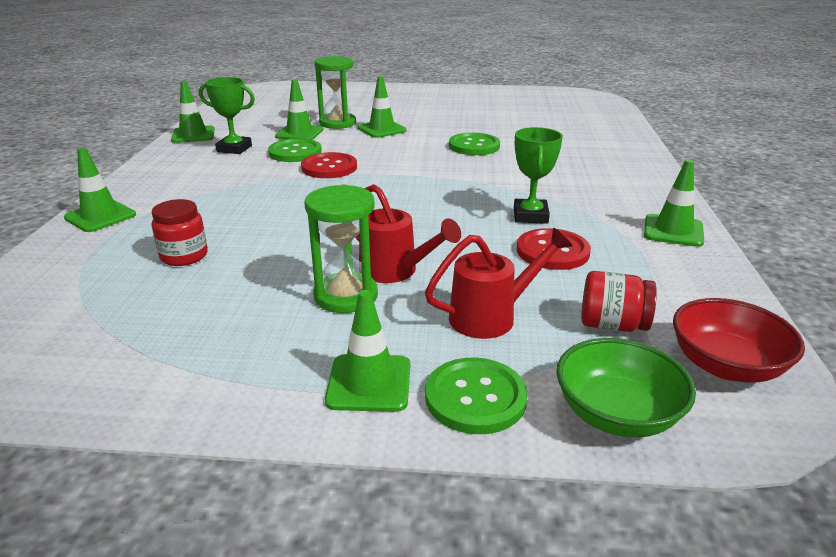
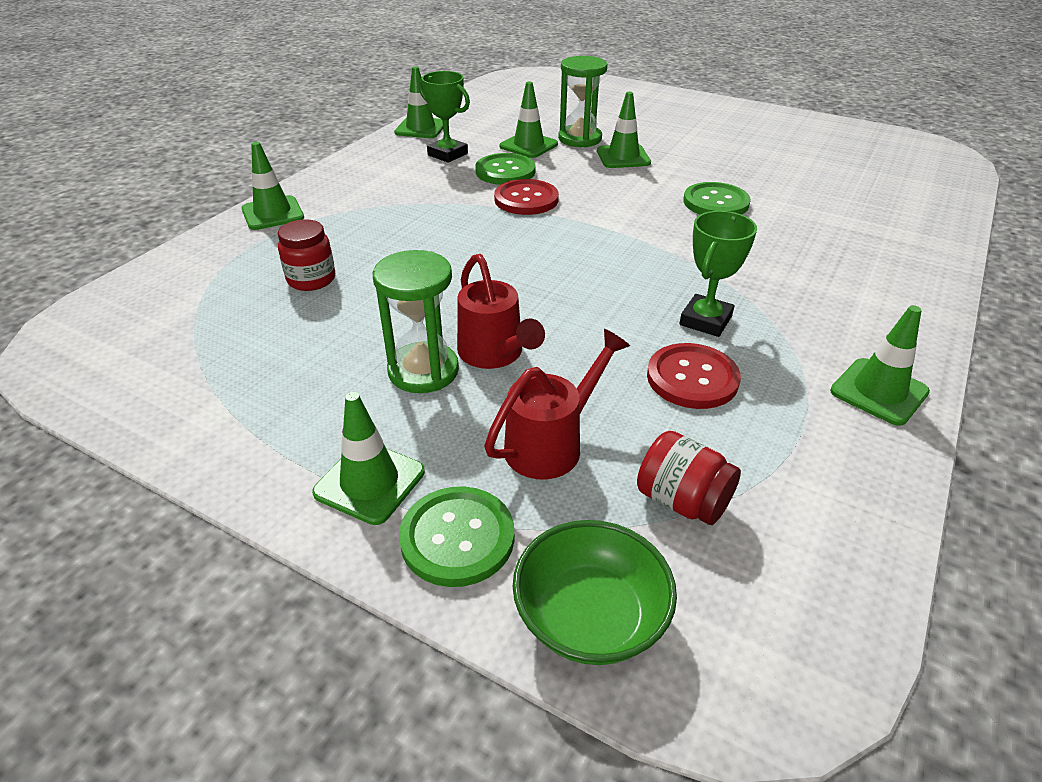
camera: 25 degrees right, 10 degrees up
red watering can [425,228,573,339] -> red watering can turned 45 degrees counterclockwise [484,329,630,479]
red bowl [673,298,805,382] -> none

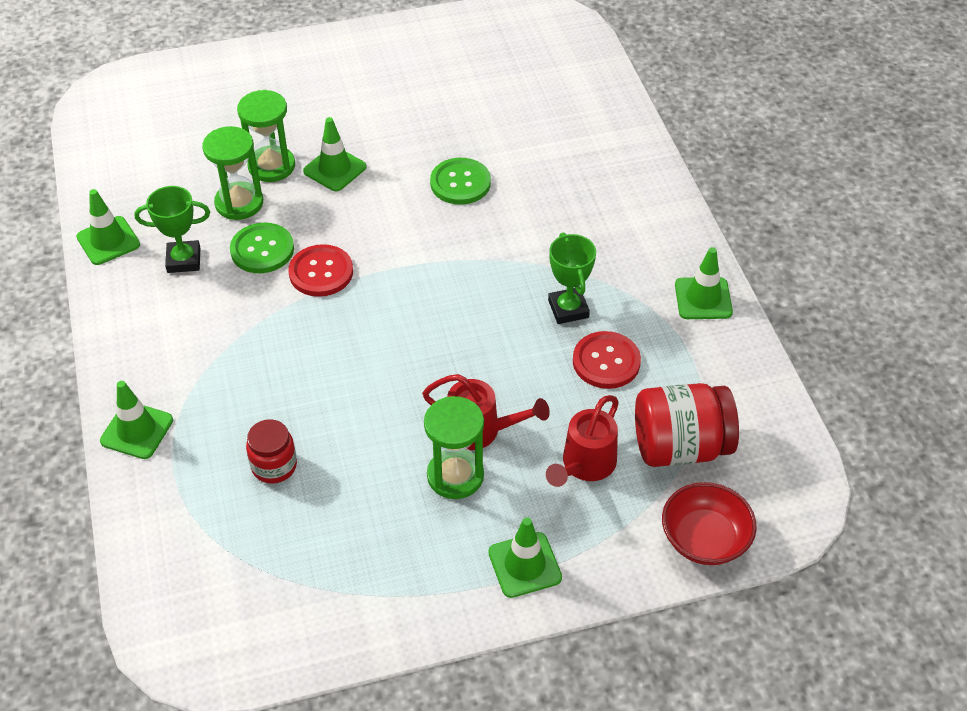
camera: 45 degrees left, 10 degrees up
green button [399,486,514,587] -> none
red watering can [484,329,630,479] -> red watering can turned 150 degrees counterclockwise [546,395,619,487]
green traffic cone [499,81,558,158] -> green hourglass [202,126,263,220]
green bowl [512,520,677,665] -> red bowl [662,482,757,565]
red jar [637,431,741,525] -> red jar [635,383,739,467], size x1.69

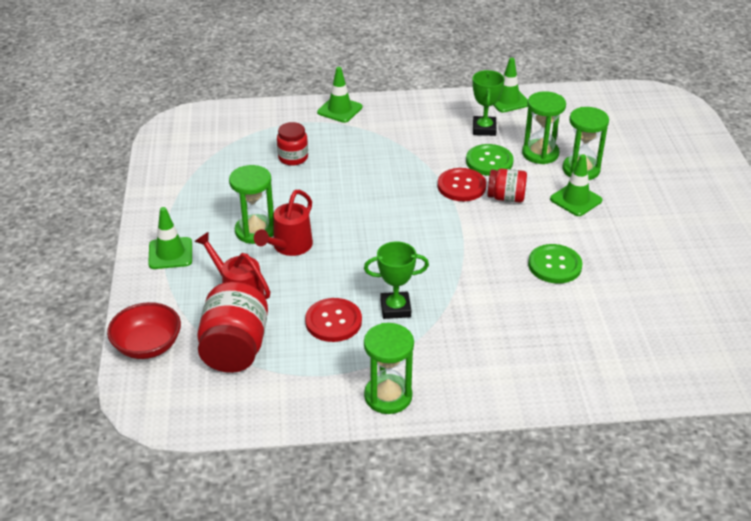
camera: 100 degrees right, 10 degrees down
green traffic cone [675,247,733,319] -> green hourglass [364,323,414,414]
none -> red jar [487,169,527,203]

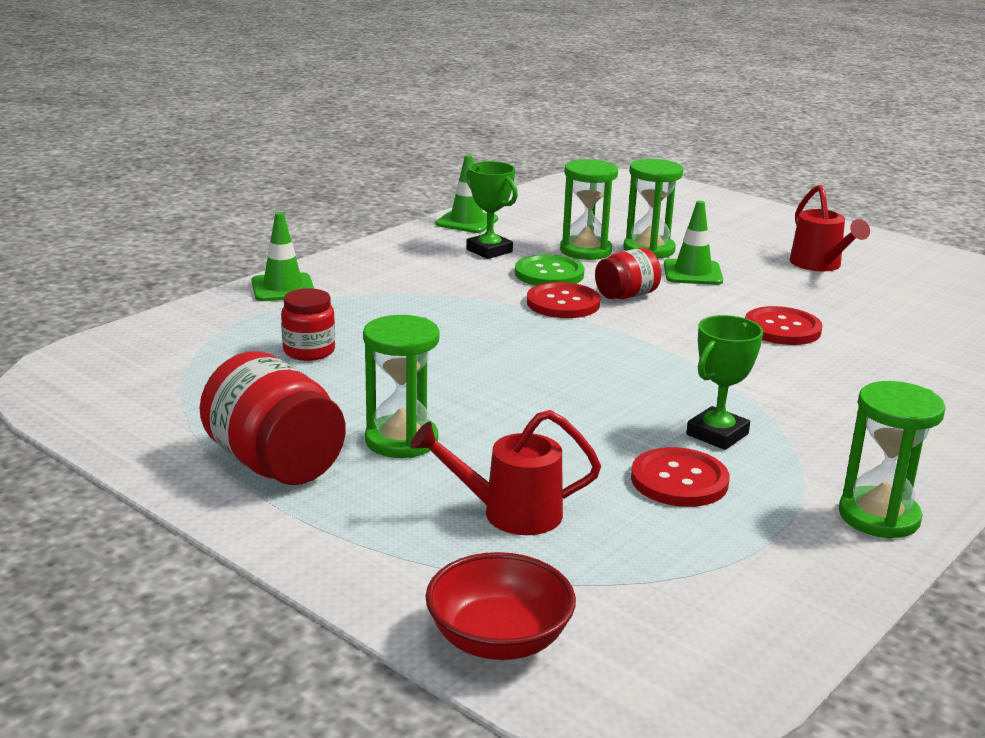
camera: 45 degrees left, 15 degrees down
green traffic cone [148,207,192,269] -> none
red jar [197,282,268,373] -> red jar moved to [200,351,346,485]
red watering can [254,190,313,256] -> red watering can moved to [790,185,870,271]
green button [528,244,583,283] -> red button [745,306,823,345]

